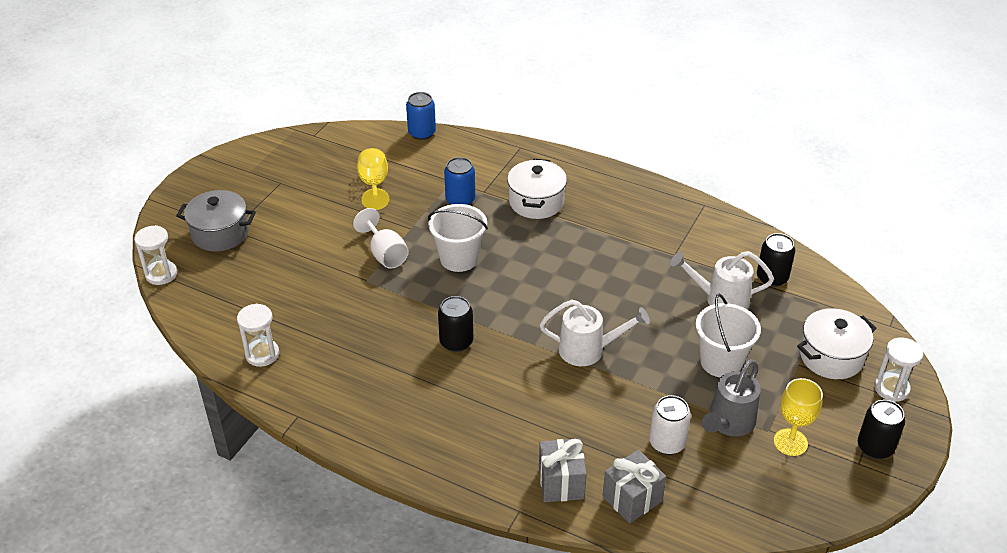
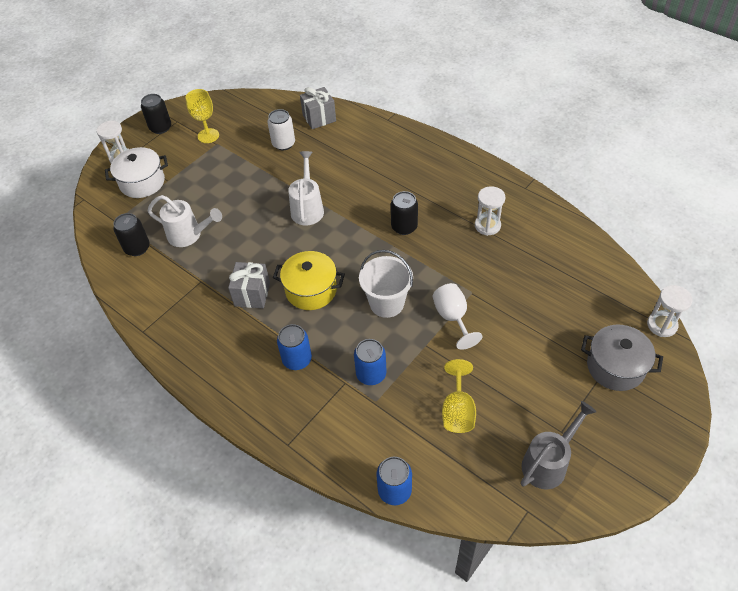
camera: 165 degrees left, 10 degrees up
white hourglass [237,303,279,367] -> white hourglass moved to [475,186,505,236]
white pot [507,159,567,219] -> blue can [277,324,312,370]
grey gift [539,439,587,502] -> grey gift moved to [228,262,270,308]
white watering can [540,300,650,366] -> white watering can turned 75 degrees clockwise [288,151,324,226]
white bucket [696,294,761,378] -> none
grey watering can [702,359,761,436] -> grey watering can moved to [521,401,596,489]
none -> yellow pot [273,251,345,310]

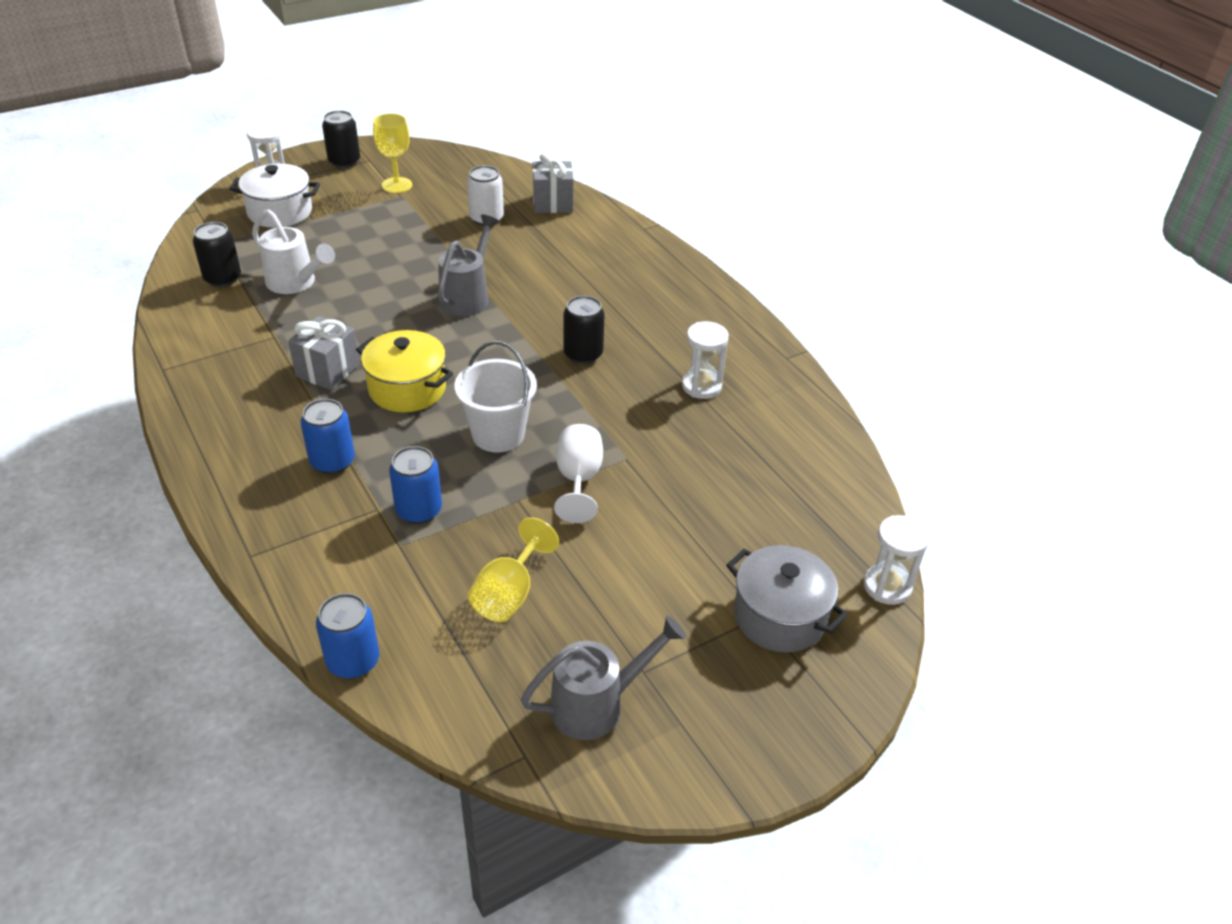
camera: 15 degrees right, 10 degrees down
white watering can [288,151,324,226] -> grey watering can [438,215,499,316]

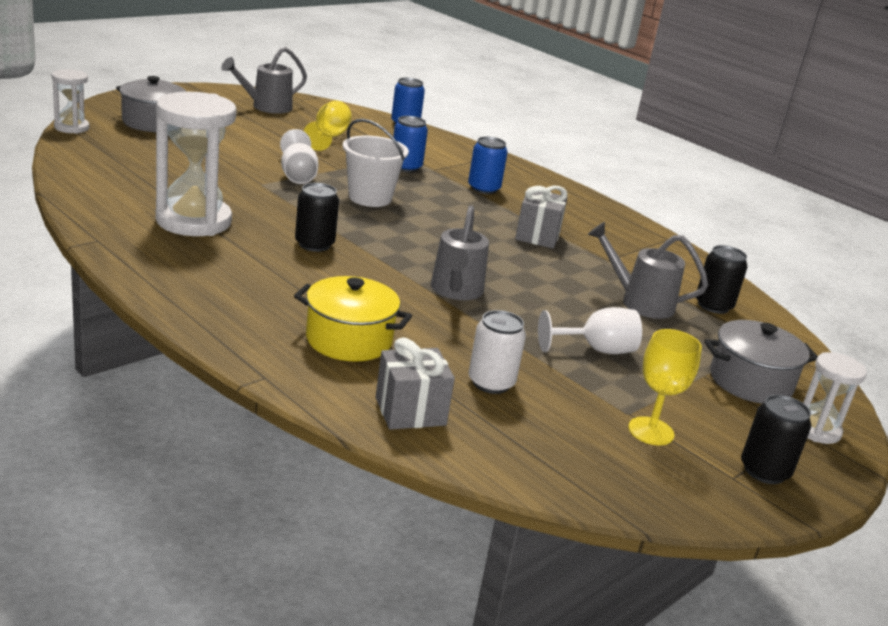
camera: 165 degrees right, 15 degrees down
white pot [230,164,320,228] -> grey pot [704,320,818,404]
white watering can [252,209,335,294] -> grey watering can [587,222,708,319]
yellow pot [356,330,453,412] -> yellow pot moved to [294,276,412,362]
white hourglass [682,321,729,399] -> white hourglass [155,92,237,236], size x1.90
none -> white goblet [538,307,642,354]

